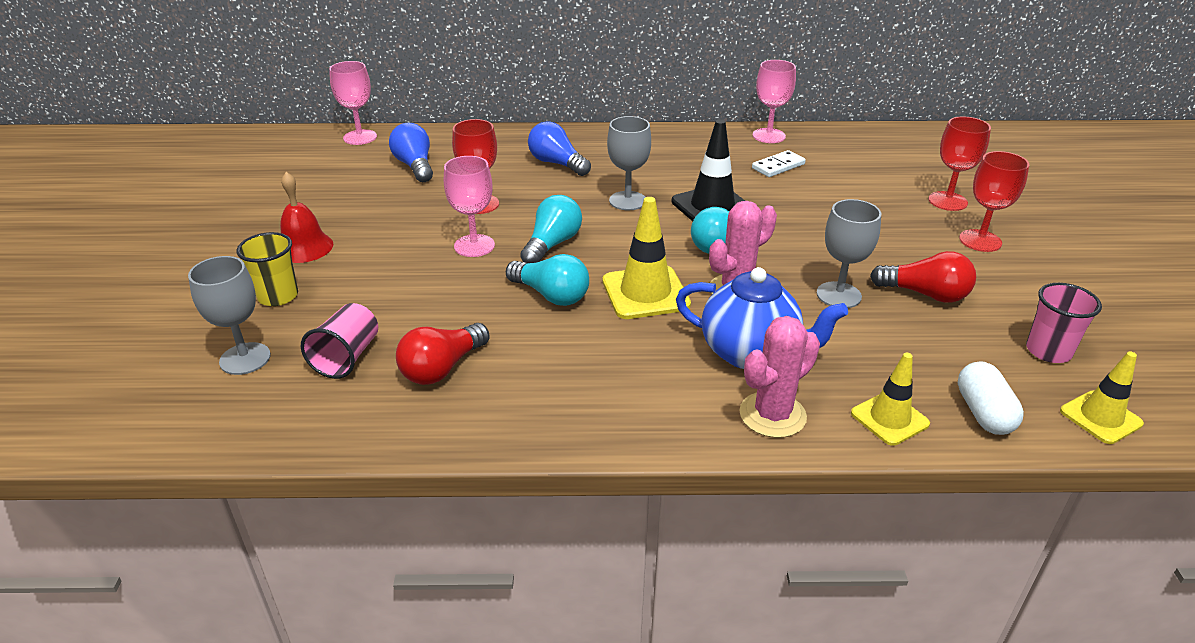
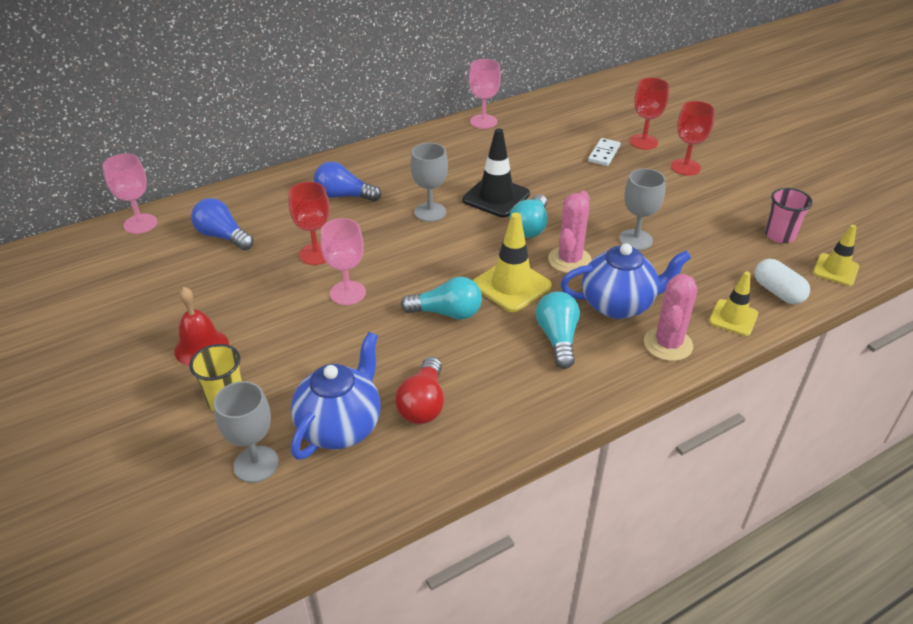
camera: 30 degrees left, 5 degrees up
pink cup [301,303,378,379] -> blue teapot [291,332,380,460]
turquoise light bulb [520,195,582,263] -> turquoise light bulb moved to [536,291,580,369]
white domino [752,150,806,177] -> white domino moved to [588,138,621,166]
red light bulb [870,251,976,303] -> none

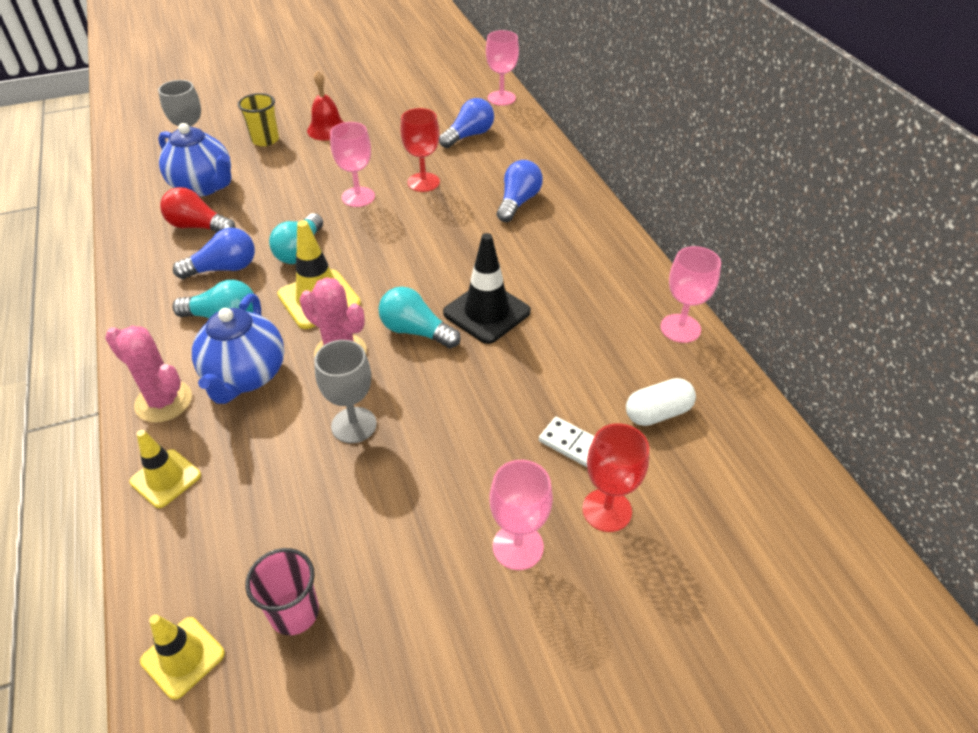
camera: 100 degrees right, 5 degrees up
grey goblet [410,143,448,222] -> none
red goblet [671,101,715,176] -> pink goblet [489,460,553,570]
white capsule [755,259,810,304] -> white capsule moved to [626,378,696,426]
none -> blue light bulb [173,228,255,279]

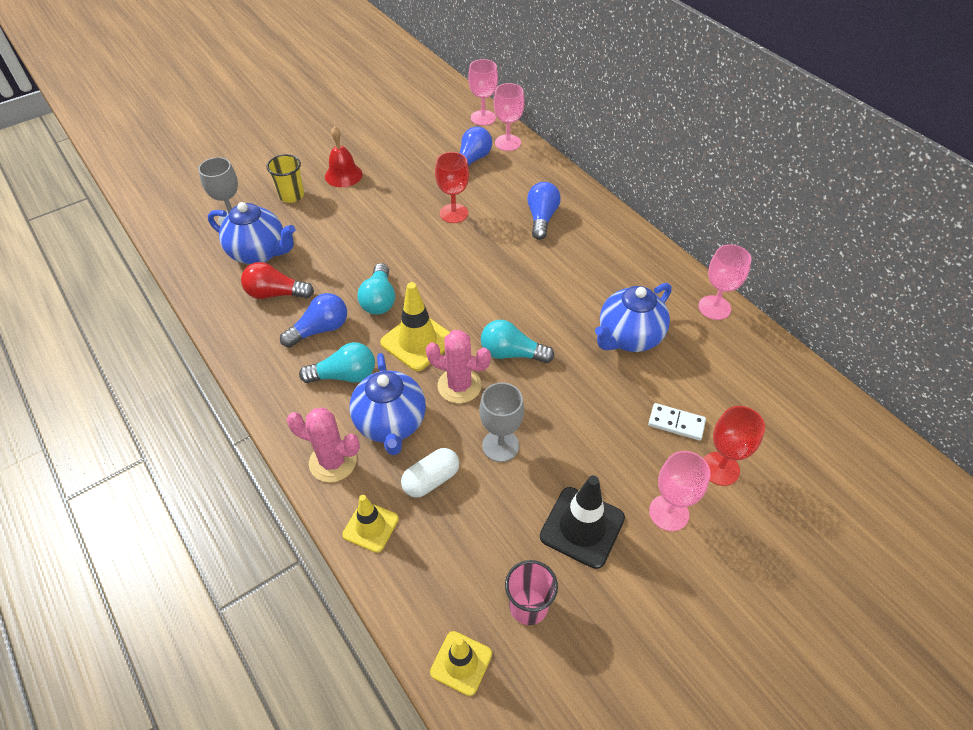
camera: 15 degrees left, 5 degrees up
pink goblet [330,122,375,207] -> pink goblet moved to [494,83,525,151]
black traffic cone [443,233,531,344] -> black traffic cone moved to [540,475,625,569]
white capsule [626,378,696,426] -> white capsule moved to [401,448,459,498]
none -> blue teapot [595,283,672,352]

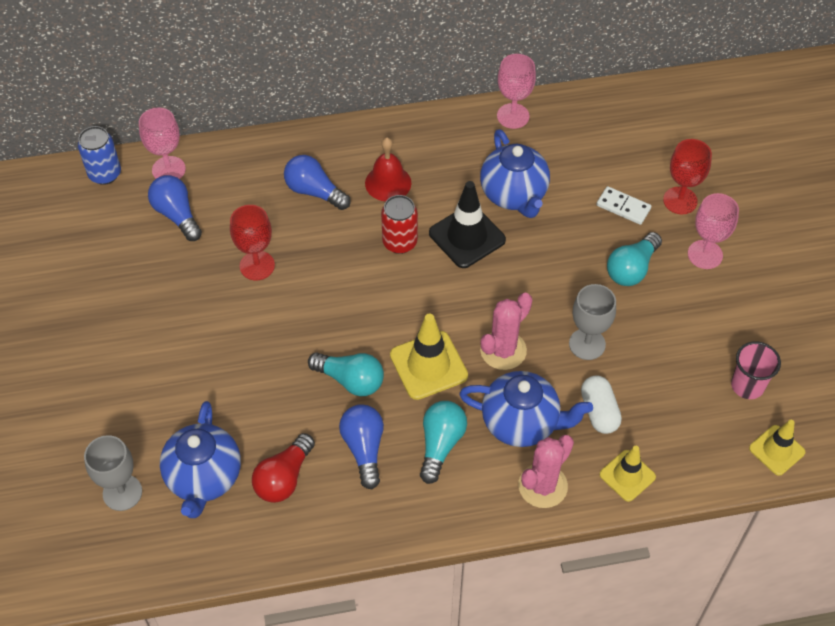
camera: 65 degrees left, 5 degrees up
blue teapot [208,202,295,264] -> blue teapot turned 135 degrees clockwise [160,401,241,518]
yellow cup [267,154,304,203] -> none
red bell [325,126,363,187] -> red bell moved to [365,137,411,201]
pink goblet [468,59,498,126] -> blue can [78,126,121,185]
turquoise light bulb [481,320,555,363] -> turquoise light bulb moved to [607,232,662,286]
black traffic cone [540,475,625,569] -> black traffic cone moved to [429,181,506,268]
white domino [648,403,706,440] -> white domino turned 75 degrees clockwise [596,186,651,225]
none -> red can [381,195,418,254]

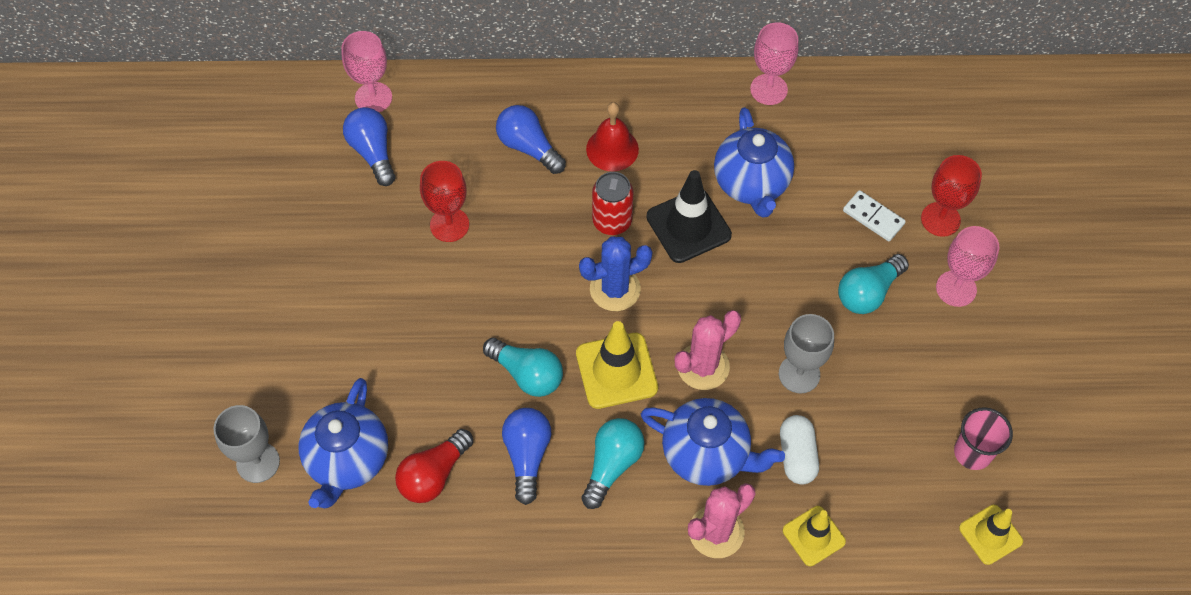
camera: 10 degrees right, 5 degrees up
blue can [78,126,121,185] -> none
none -> blue cactus [579,236,652,311]

